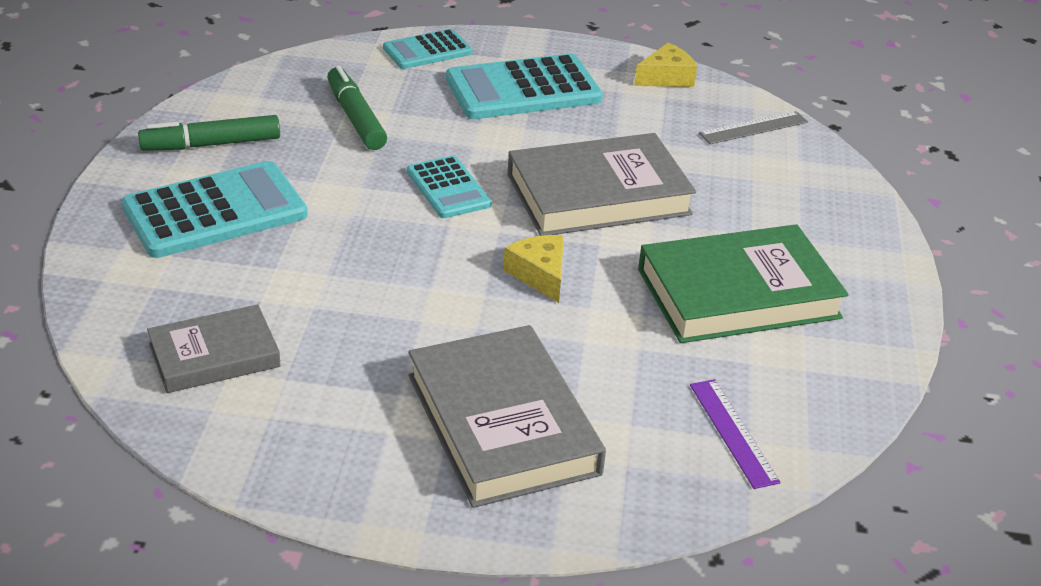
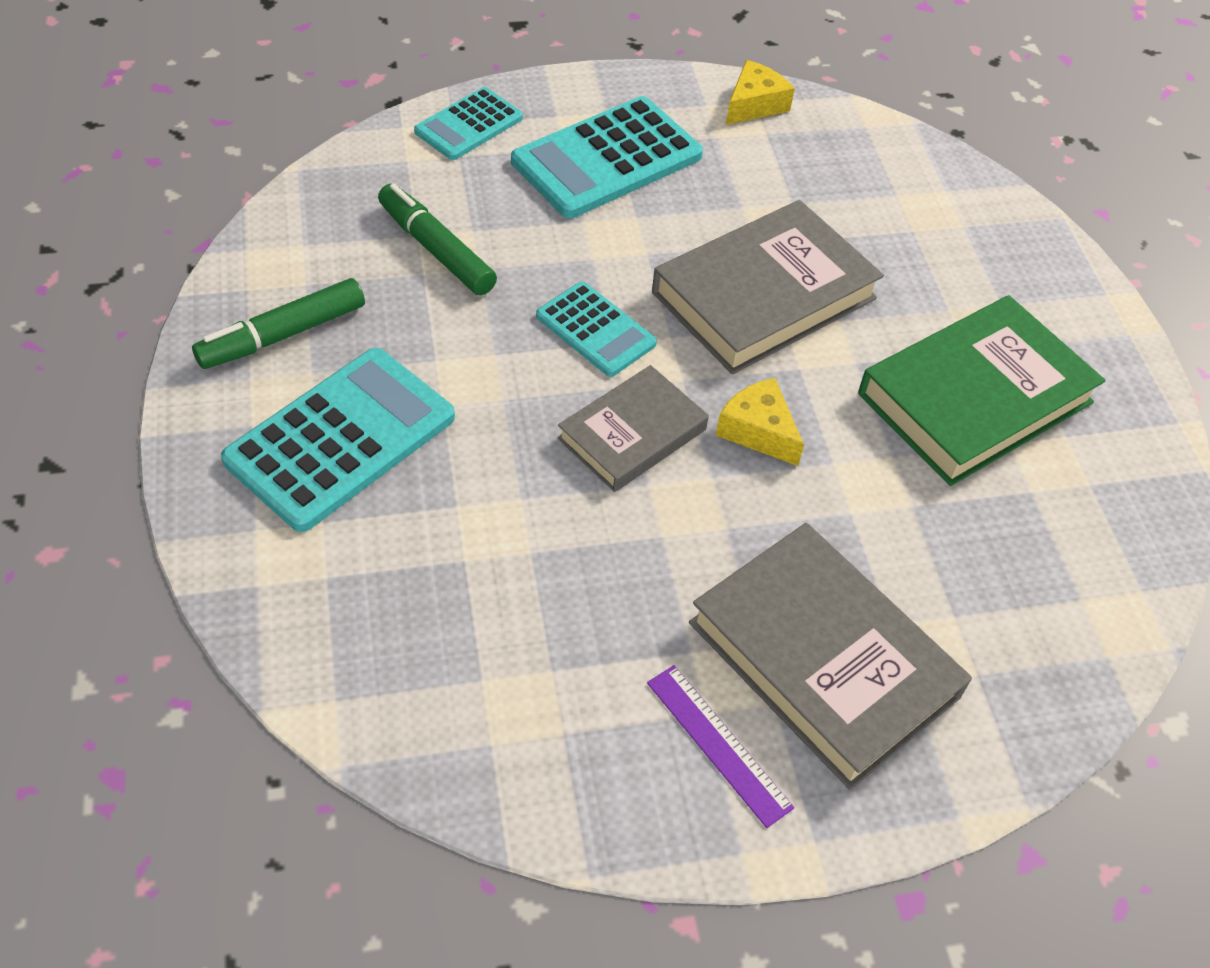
camera: 20 degrees left, 15 degrees up
grey book [147,304,281,393] -> grey book moved to [557,365,709,492]
purple ruler [690,379,781,489] -> purple ruler moved to [647,665,794,828]
grey ruler [699,111,808,144] -> none

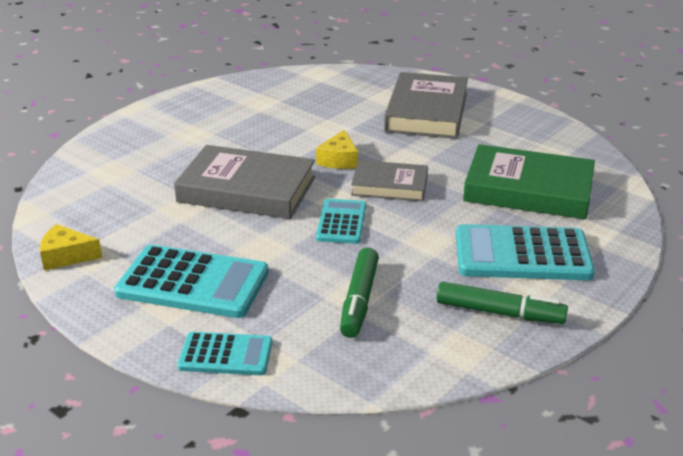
camera: 125 degrees left, 20 degrees down
purple ruler [647,665,794,828] -> none
green book [858,295,1105,486] -> green book moved to [463,144,595,219]

